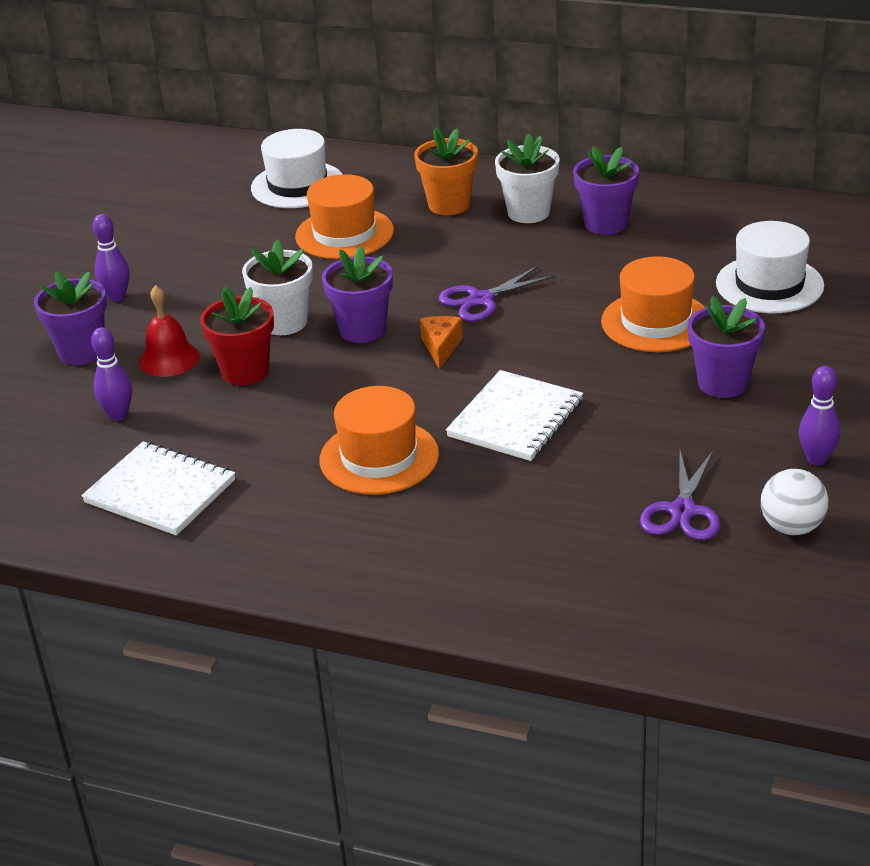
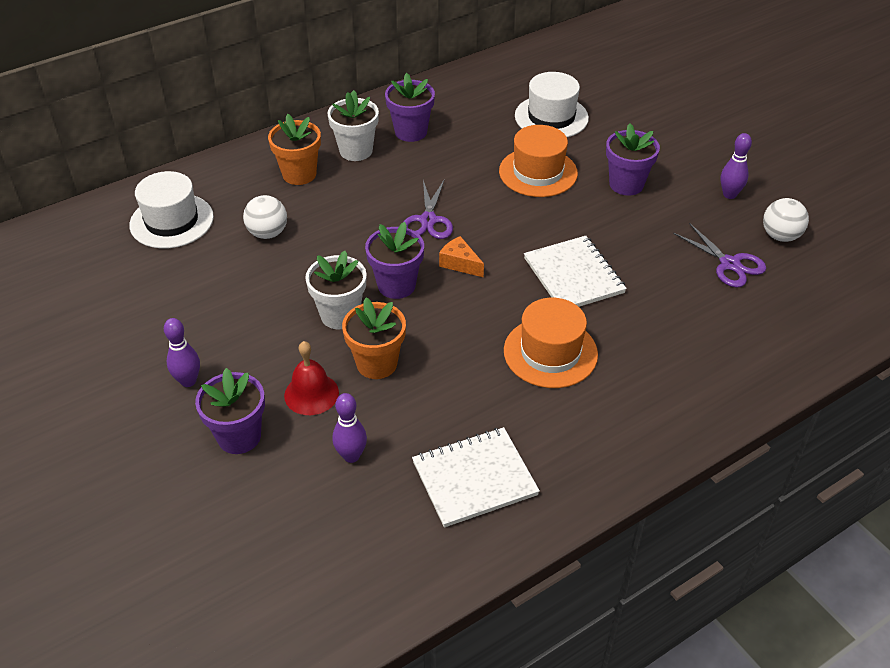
camera: 55 degrees left, 10 degrees up
red flower pot [200,287,274,386] -> orange flower pot [342,298,406,379]
orange hat [295,174,394,259] -> white ball [243,195,287,239]

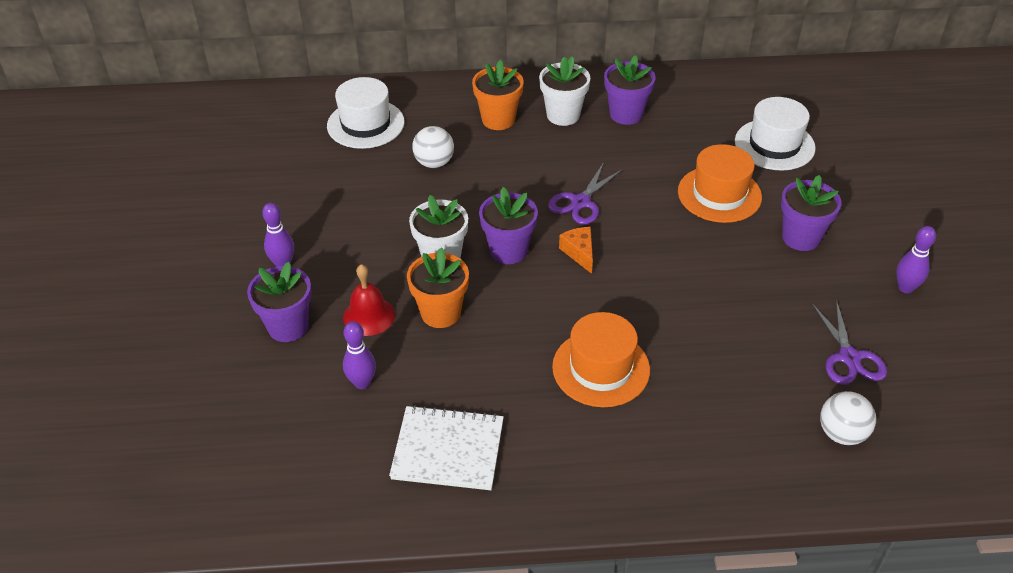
camera: 30 degrees right, 0 degrees up
white notebook [524,236,627,307] -> none
white ball [763,198,809,242] -> white ball moved to [820,391,876,445]

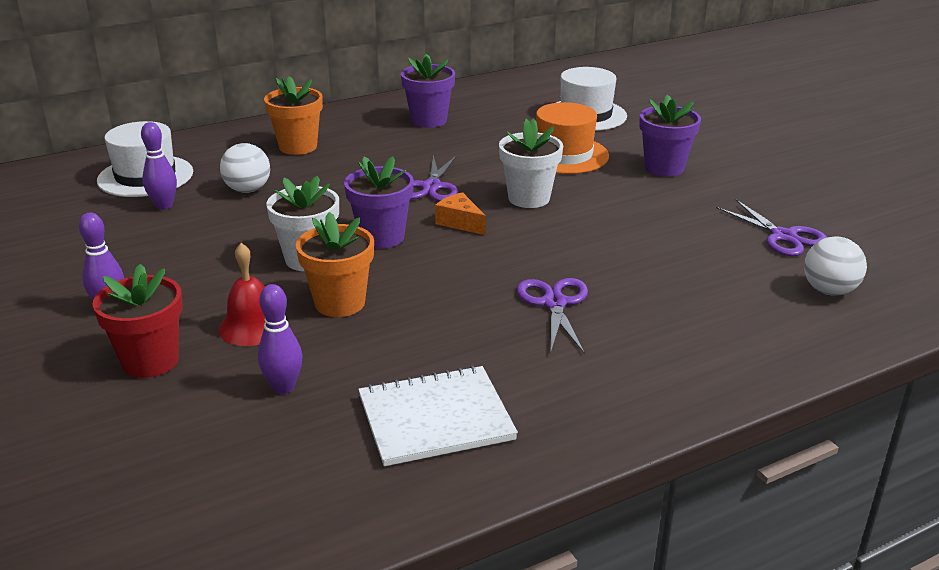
camera: 25 degrees left, 15 degrees down
purple flower pot [247,262,312,342] -> red flower pot [93,264,183,378]
white flower pot [539,56,590,126] -> white flower pot moved to [499,118,563,208]
orange hat [552,312,650,407] -> purple scissors [517,278,588,354]
purple bowling pin [896,226,936,293] -> purple bowling pin moved to [141,122,177,210]

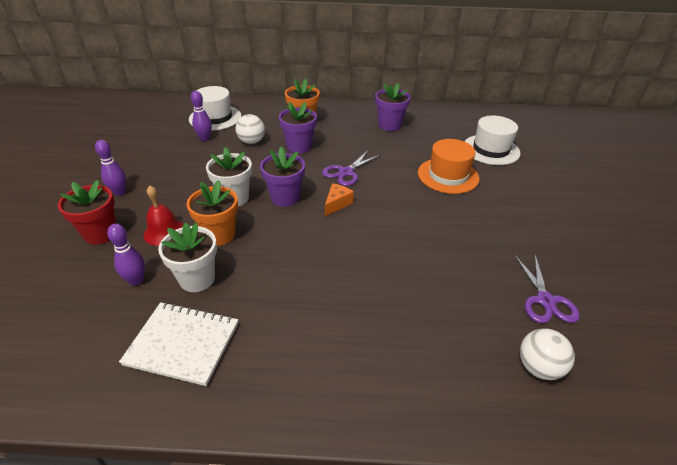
camera: 30 degrees right, 10 degrees up
orange cheese [435,192,486,235] -> orange cheese turned 45 degrees clockwise [325,183,354,216]
white flower pot [499,118,563,208] -> white flower pot moved to [158,223,217,292]
purple scissors [517,278,588,354] -> none
purple flower pot [639,94,701,177] -> purple flower pot moved to [279,102,317,154]

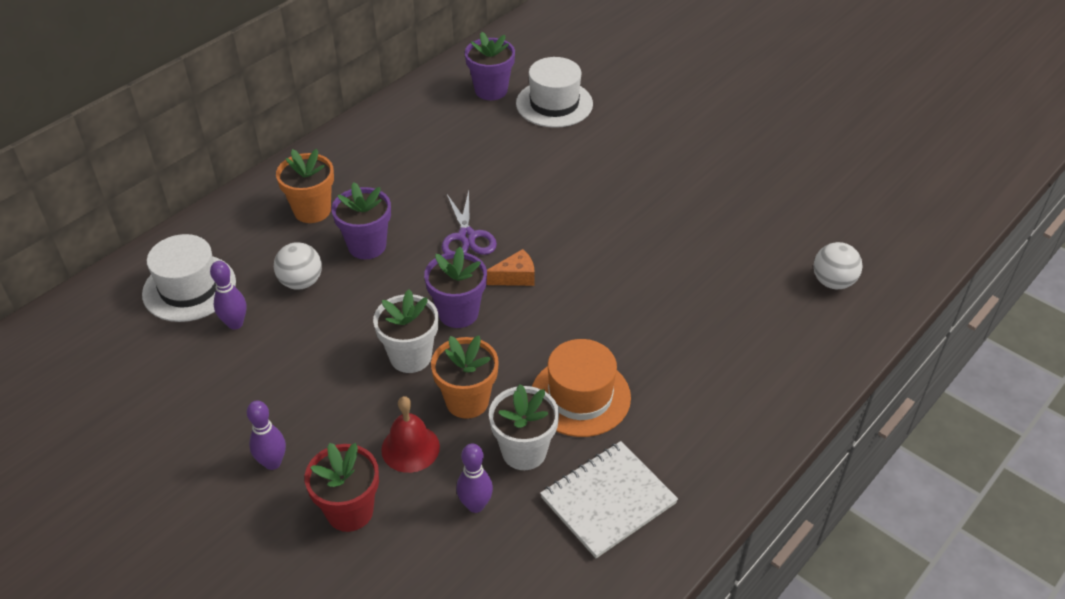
camera: 50 degrees left, 5 degrees up
orange cheese [325,183,354,216] -> orange cheese turned 90 degrees clockwise [486,249,535,286]
purple flower pot [375,83,411,131] -> purple flower pot moved to [465,32,515,100]
orange hat [418,139,480,194] -> orange hat moved to [532,339,631,437]
purple scissors [514,255,580,323] -> none

